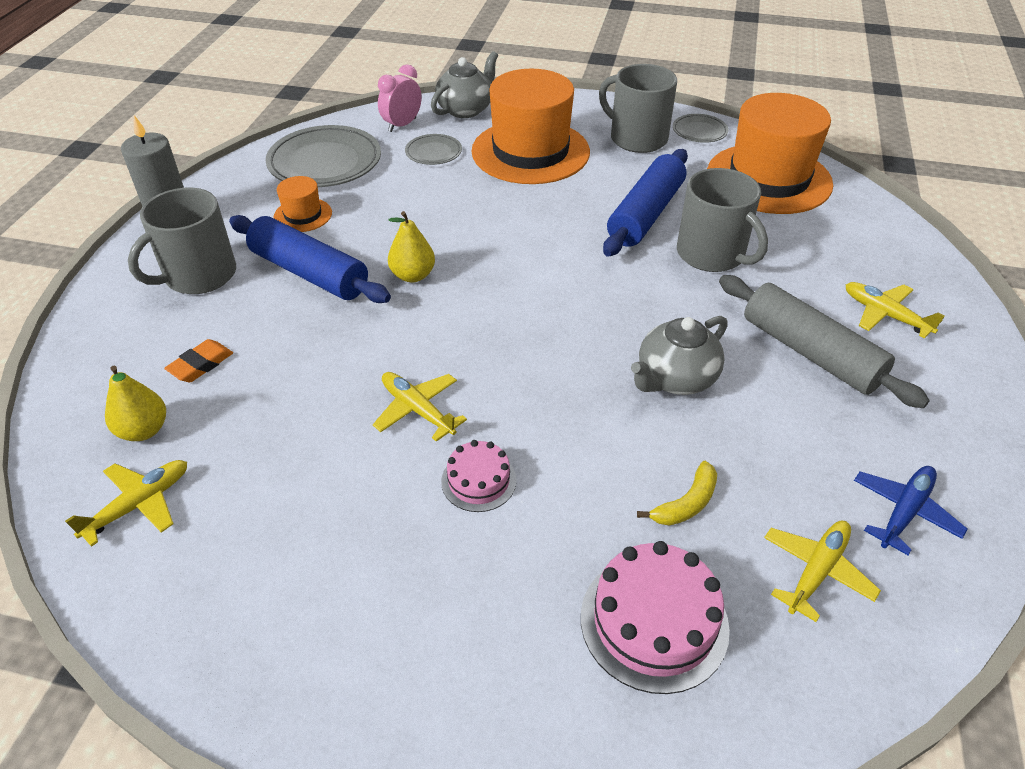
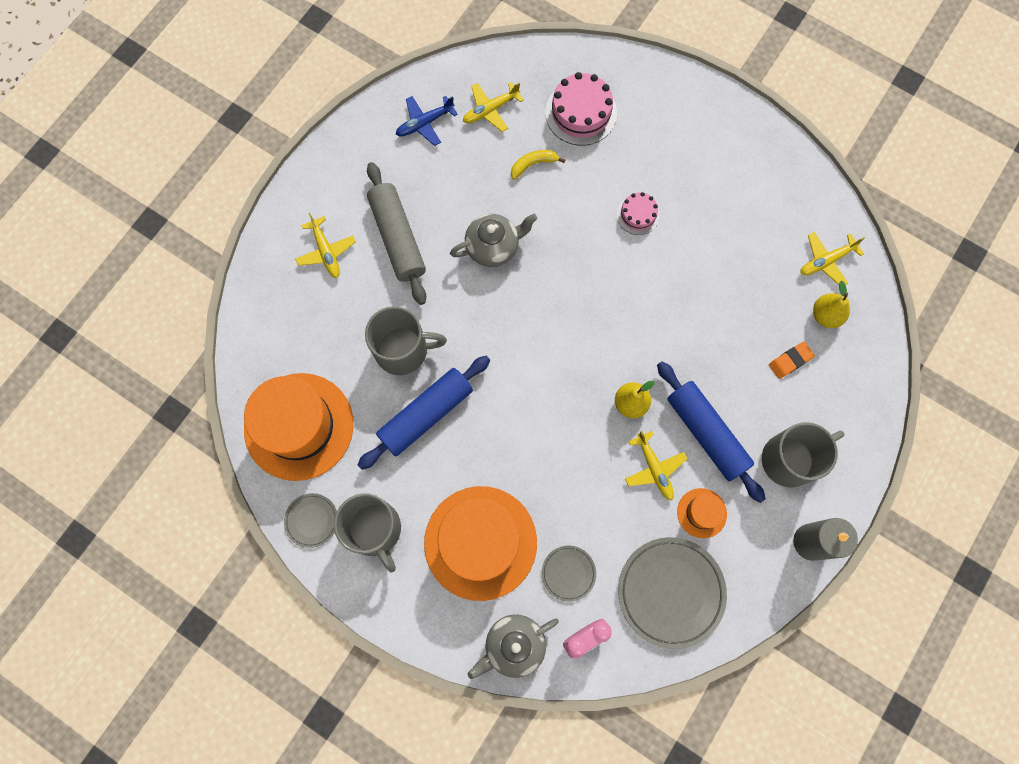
camera: 160 degrees left, 30 degrees up
yellow plane [373,372,467,442] -> yellow plane moved to [625,431,687,500]
grey mug [677,168,768,272] -> grey mug turned 105 degrees clockwise [365,306,447,375]

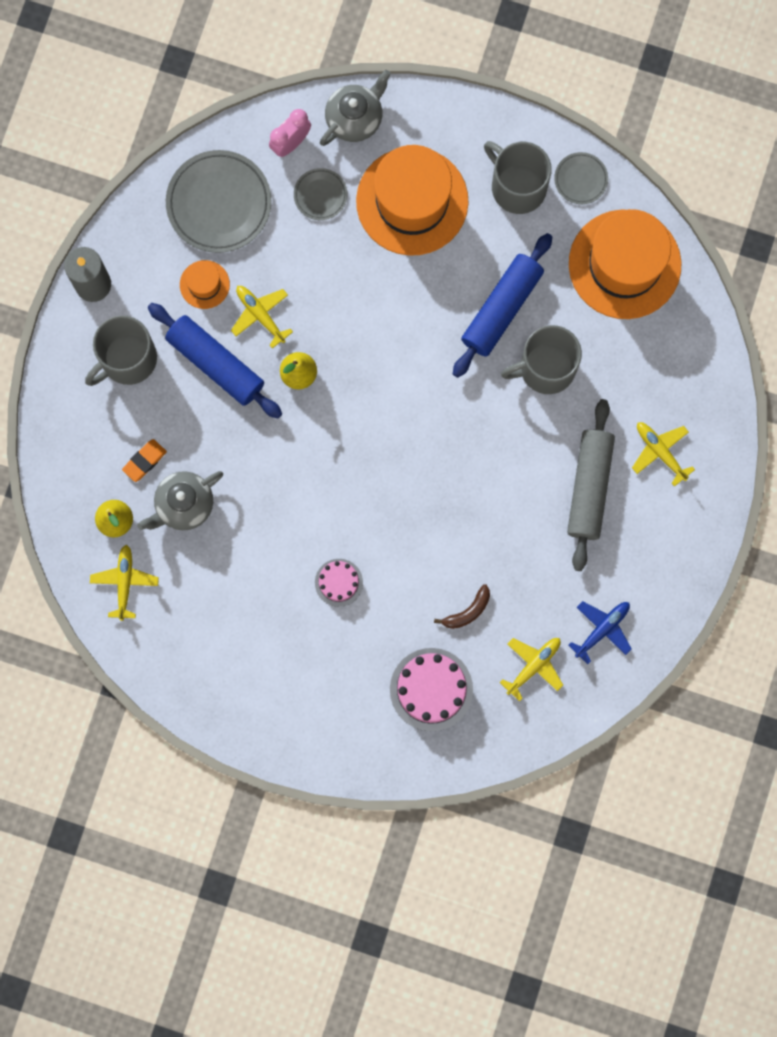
camera: 165 degrees right, 5 degrees up
grey rolling pin [367,162,426,305] -> grey rolling pin turned 45 degrees clockwise [567,399,615,571]
grey teapot [450,214,537,267] -> grey teapot moved to [137,471,223,530]
yellow banana [511,150,565,180] -> brown banana [434,584,490,629]
yellow plane [800,232,865,285] -> yellow plane turned 45 degrees counterclockwise [90,545,159,621]

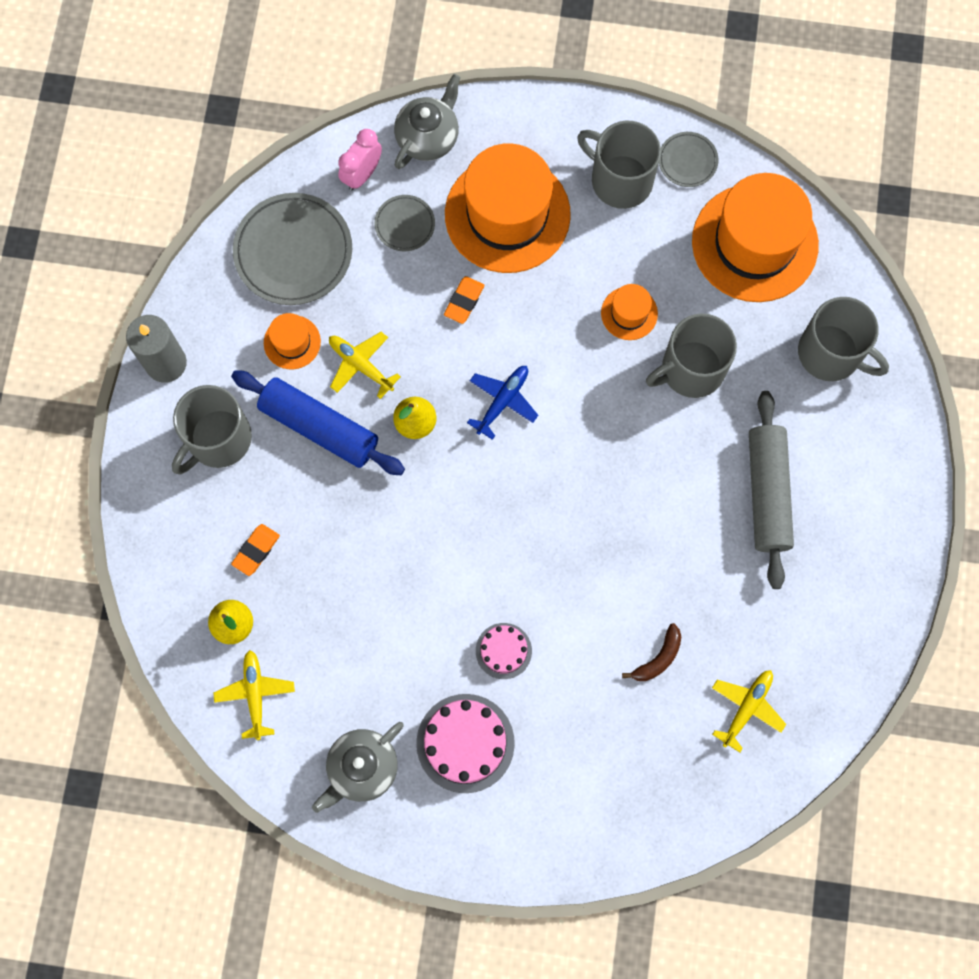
camera: 10 degrees left, 5 degrees down
grey teapot [137,471,223,530] -> grey teapot moved to [312,722,404,813]
pink cake [390,648,473,731] -> pink cake moved to [416,694,515,793]
blue rolling pin [453,233,552,378] -> orange hat [601,284,658,340]
blue plane [568,601,632,664] -> blue plane moved to [467,366,538,440]
yellow plane [632,422,695,487] -> none
none -> orange eraser [444,276,484,324]
none -> grey mug [798,297,889,381]

